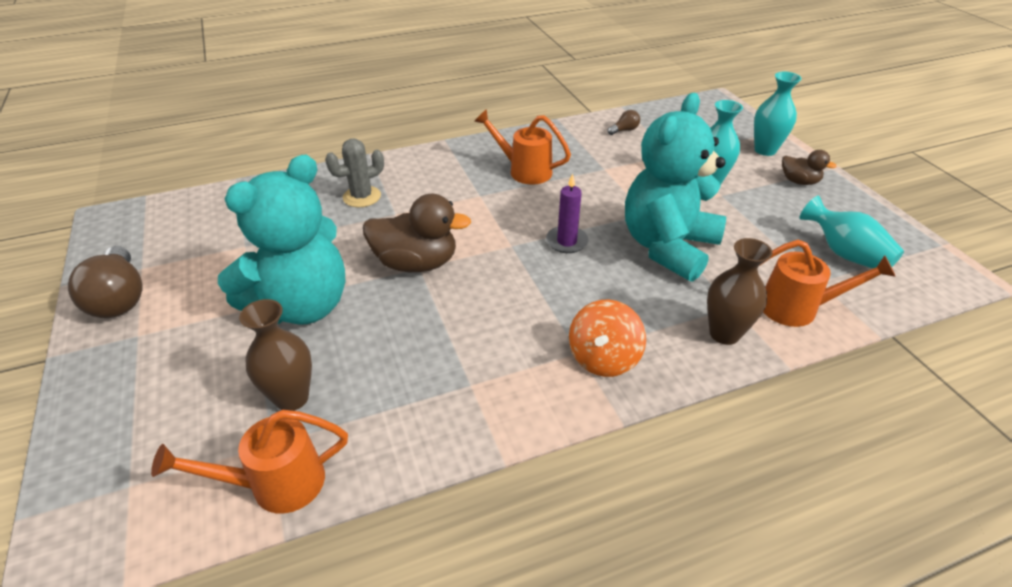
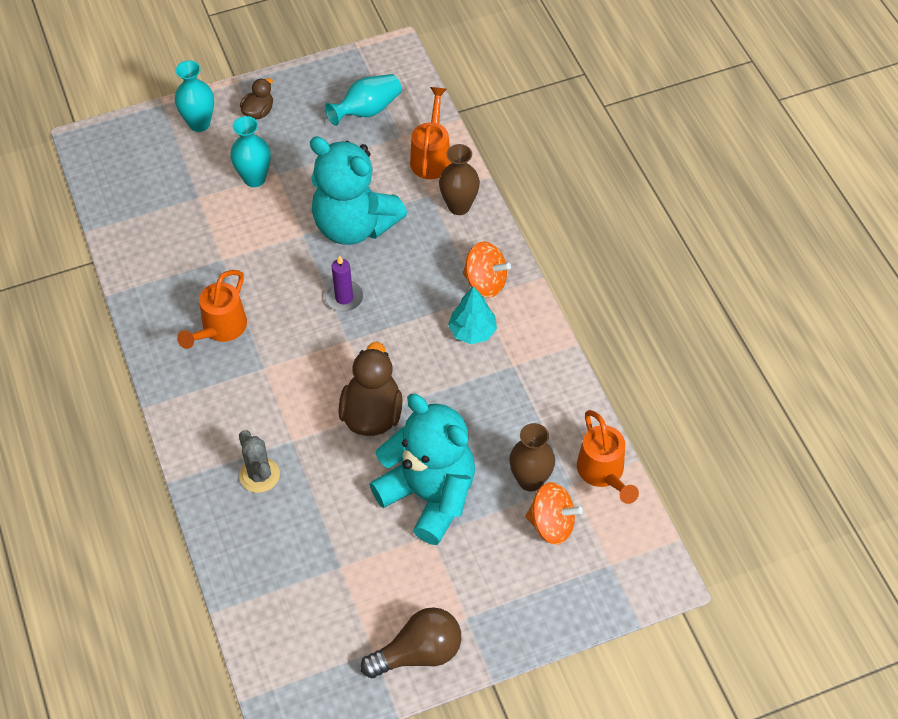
camera: 90 degrees left, 15 degrees up
brown light bulb [607,110,640,135] -> none
none -> turquoise tree [448,286,497,344]
none -> orange spinning top [525,482,583,545]

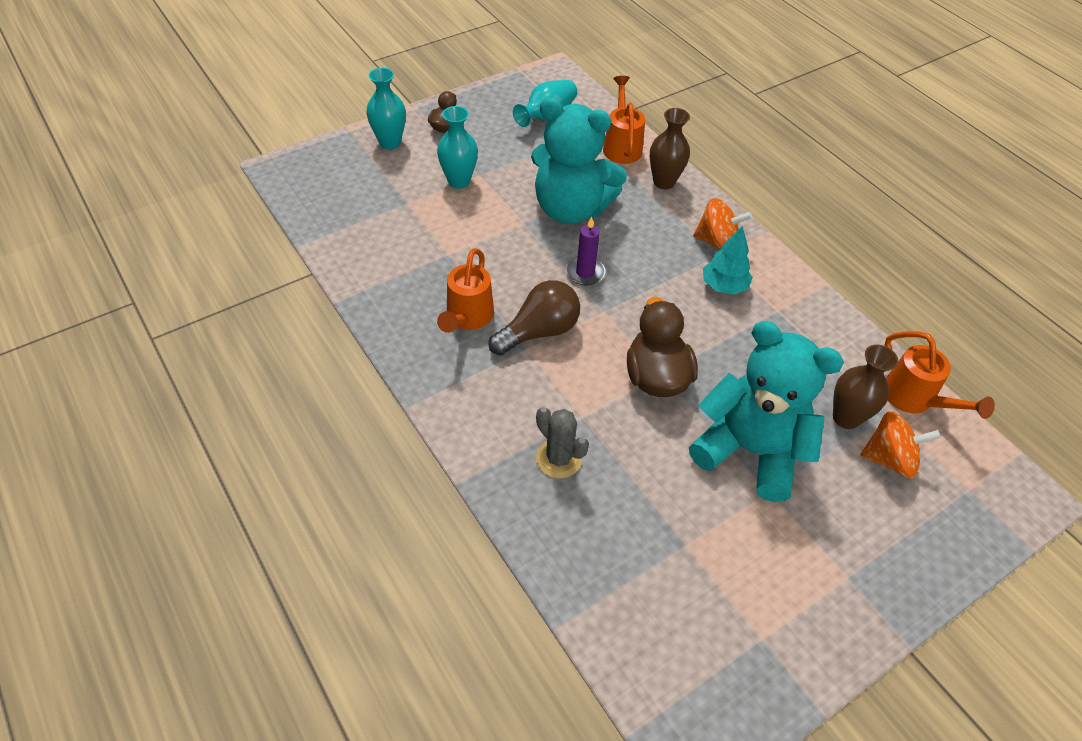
camera: 15 degrees left, 5 degrees down
brown light bulb [361,607,461,678] -> brown light bulb moved to [488,280,580,355]

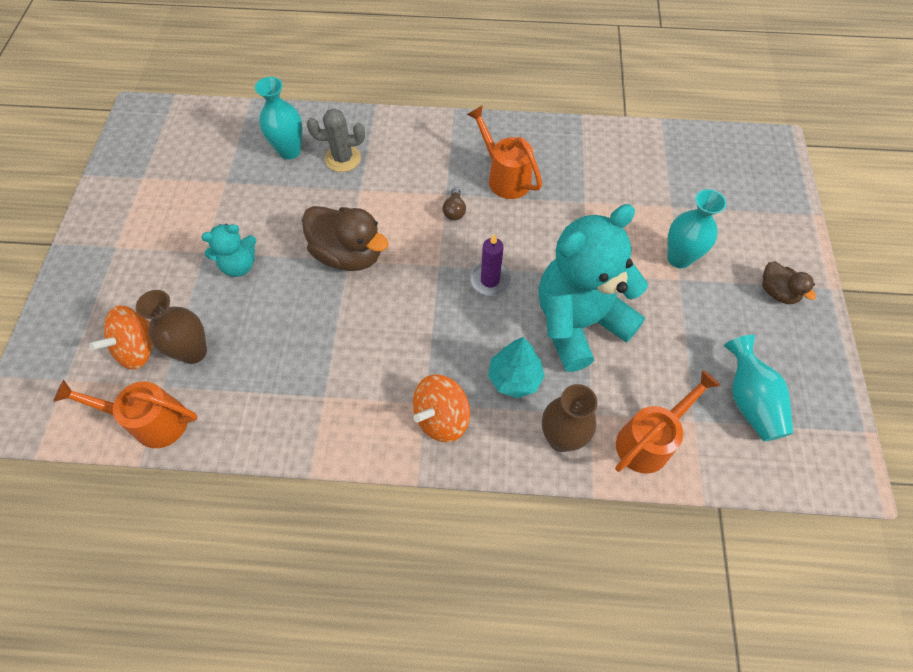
camera: 130 degrees right, 10 degrees up
turquoise vase [366,68,406,149] -> turquoise vase moved to [255,77,303,159]
brown light bulb [488,280,580,355] -> brown light bulb [443,187,466,221], size x0.46
orange watering can [603,76,645,164] -> orange watering can turned 75 degrees counterclockwise [615,370,721,474]
turquoise teddy bear [689,321,844,502] -> turquoise teddy bear [201,224,256,277], size x0.47
turquoise tree [703,226,753,295] -> turquoise tree moved to [488,337,545,398]

